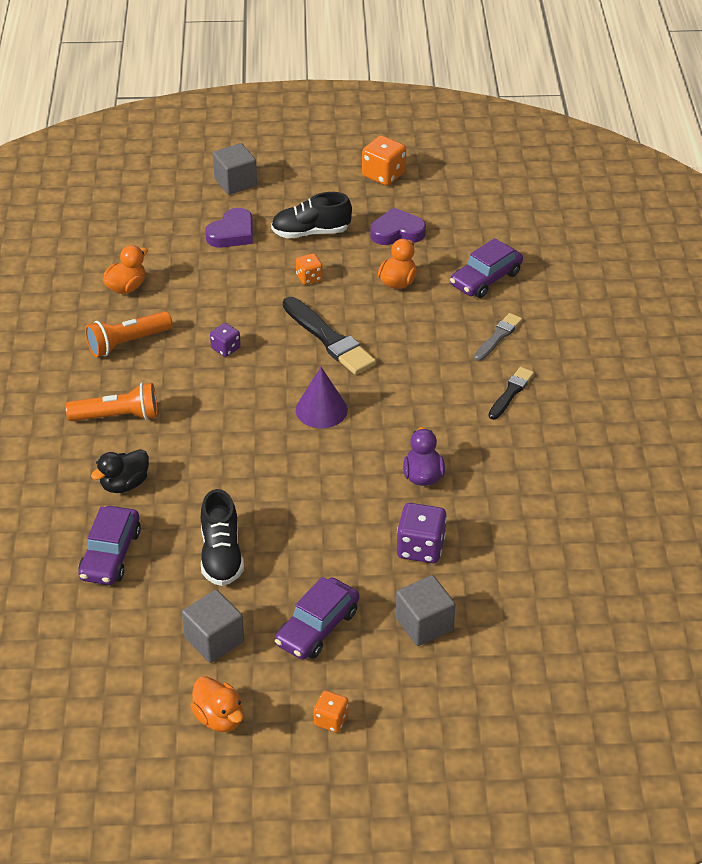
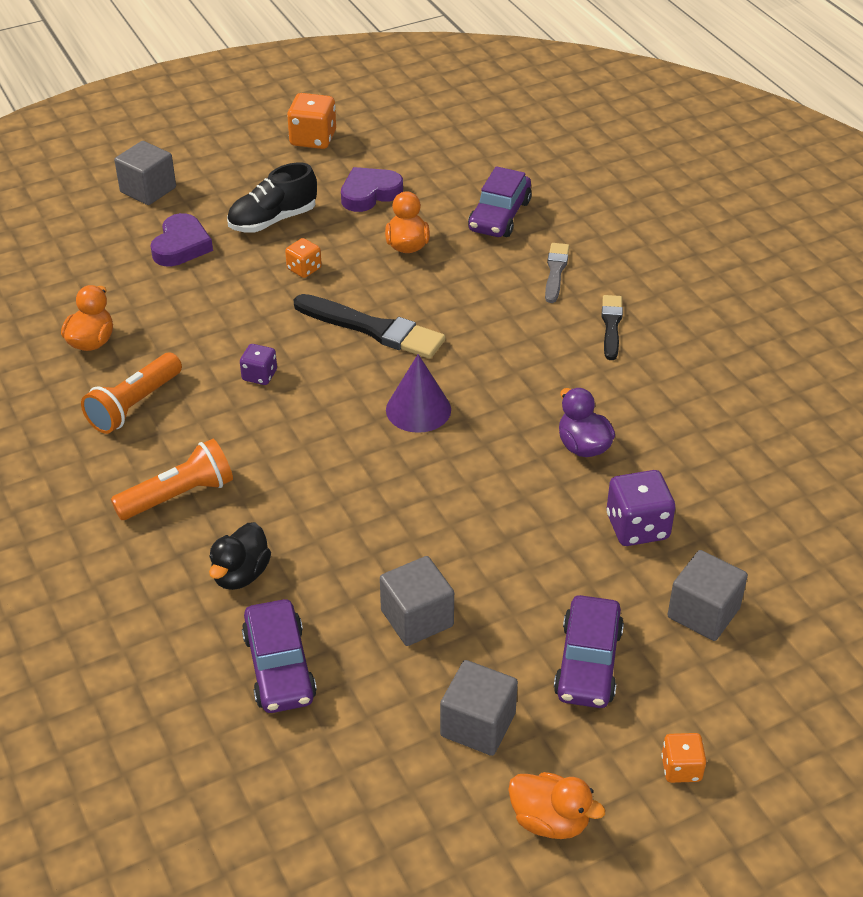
camera: 25 degrees left, 0 degrees up
black shoe [201,489,244,586] -> grey cube [380,556,454,646]

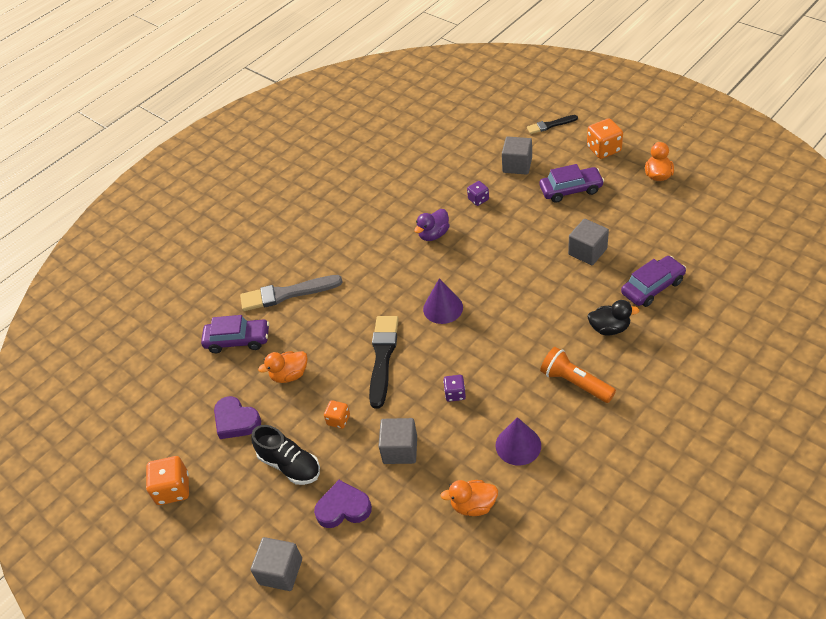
camera: 105 degrees left, 5 degrees up
orange flashlight [81,353,182,434] -> purple cone [496,417,541,466]
grey cube [440,660,518,756] -> grey cube moved to [378,418,417,464]
grey brush [545,243,569,303] -> grey brush [240,275,343,311], size x1.72
black brush [602,295,623,360] -> black brush moved to [527,115,578,134]
purple dice [607,470,675,546] -> purple dice [467,181,489,206], size x0.60
orange dice [661,733,706,783] -> orange dice [587,118,623,159], size x1.68

